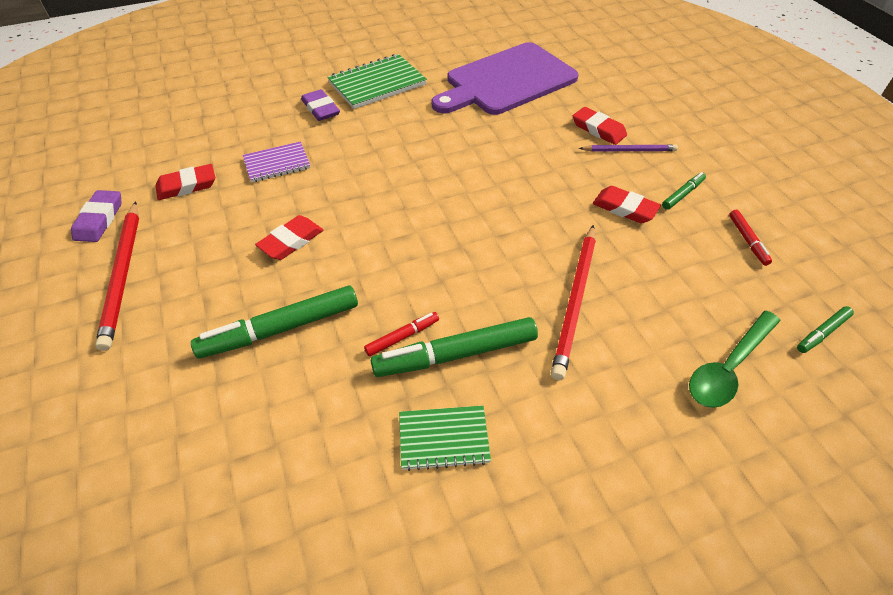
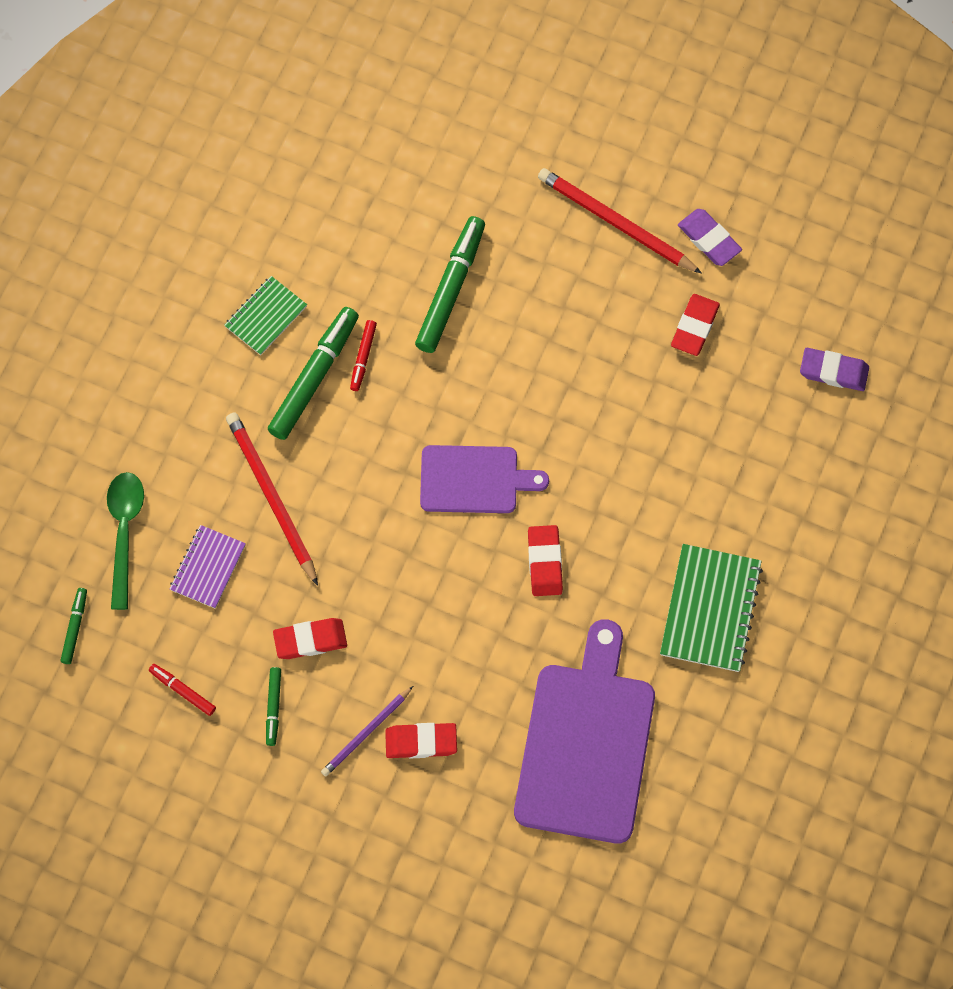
camera: 135 degrees right, 20 degrees up
purple notebook [243,141,310,183] -> purple notebook moved to [170,525,246,608]
red eraser [255,215,323,260] -> red eraser moved to [528,525,563,596]
purple eraser [301,89,340,121] -> purple eraser moved to [800,348,869,391]
none -> purple cutting board [420,445,549,513]

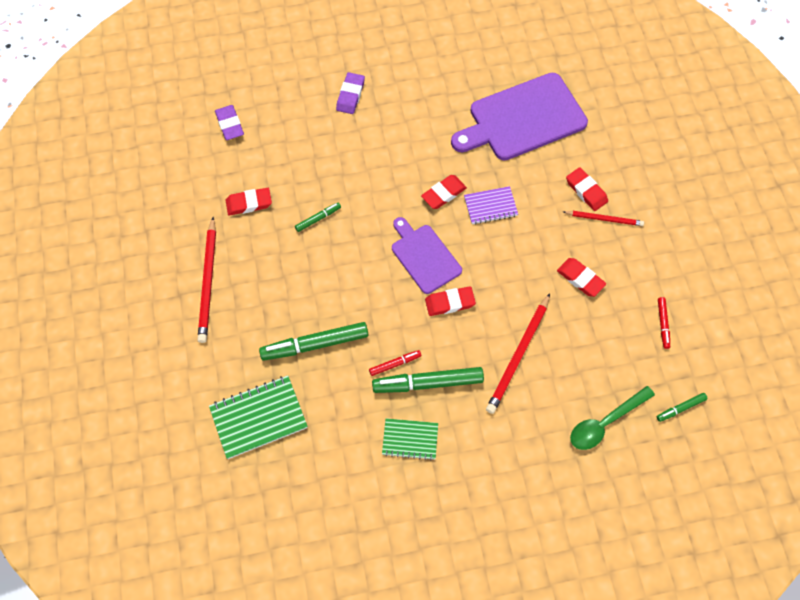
camera: 125 degrees left, 5 degrees down
purple notebook [170,525,246,608] -> purple notebook moved to [464,186,518,225]
green marker [266,667,281,746] -> green marker moved to [295,202,341,232]
purple pencil [321,686,413,777] -> red pencil [563,211,644,226]
green notebook [660,544,763,672] -> green notebook moved to [209,376,308,459]
purple eraser [678,209,742,266] -> purple eraser moved to [336,72,365,114]
none -> red eraser [425,286,476,316]

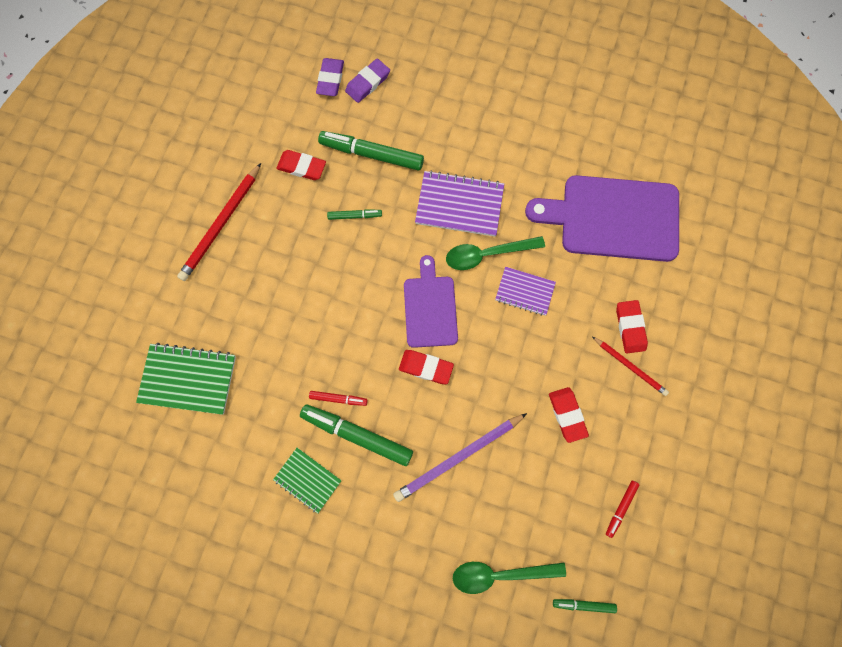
camera: 30 degrees right, 10 degrees up
green marker [259,322,368,360] -> green marker moved to [318,131,424,171]
purple eraser [336,72,365,114] -> purple eraser moved to [345,58,390,103]
red eraser [421,175,467,209] -> green spoon [446,236,545,270]
red pencil [486,293,550,414] -> purple pencil [393,413,527,502]
none -> purple notebook [415,170,504,237]

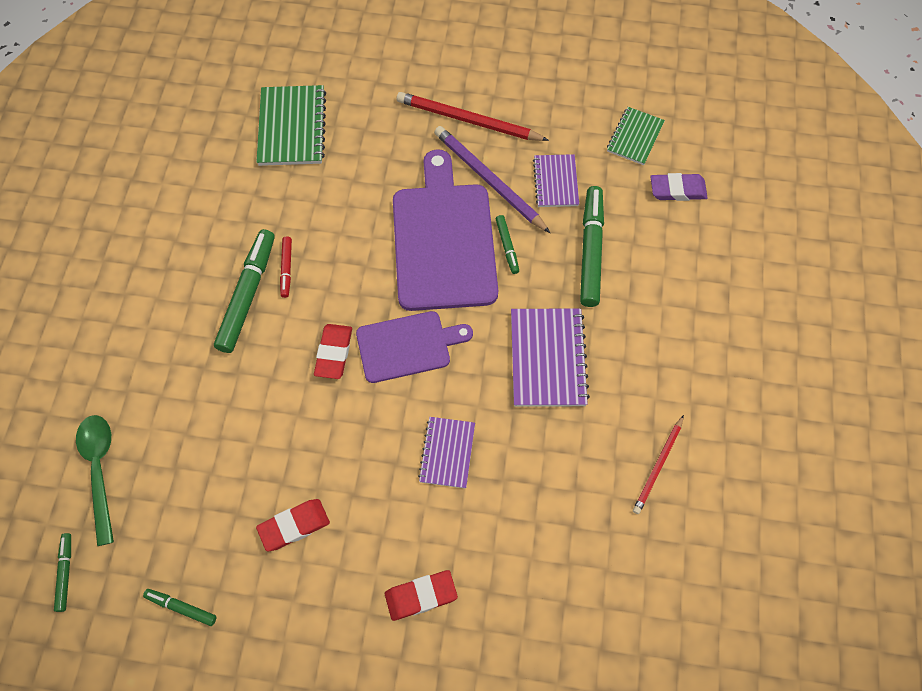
camera: 80 degrees right, 10 degrees down
green notebook [273,448,342,514] -> green notebook moved to [607,107,665,165]
red eraser [276,150,326,180] -> purple notebook [533,154,579,207]
purple eraser [345,58,390,103] -> none
purple pencil [393,413,527,502] -> purple pencil moved to [434,126,550,233]
green spoon [446,236,545,270] -> none
purple cutting board [525,175,679,262] -> purple cutting board moved to [393,149,498,311]
red pencil [592,336,669,396] -> red pencil moved to [633,415,684,514]
red marker [606,481,639,538] -> green marker [143,589,217,626]

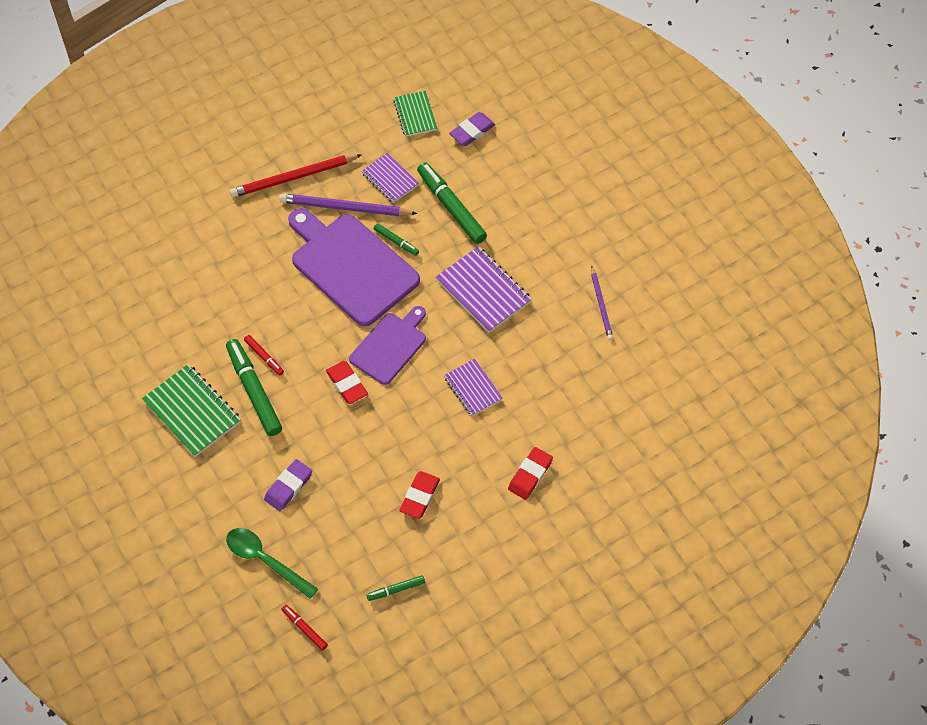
camera: 40 degrees left, 5 degrees down
green marker [54,533,71,612] -> red marker [281,605,328,650]
green notebook [256,85,326,166] -> green notebook moved to [142,364,241,457]
red pencil [633,415,684,514] -> purple pencil [591,265,613,340]
none -> purple eraser [264,459,312,511]

